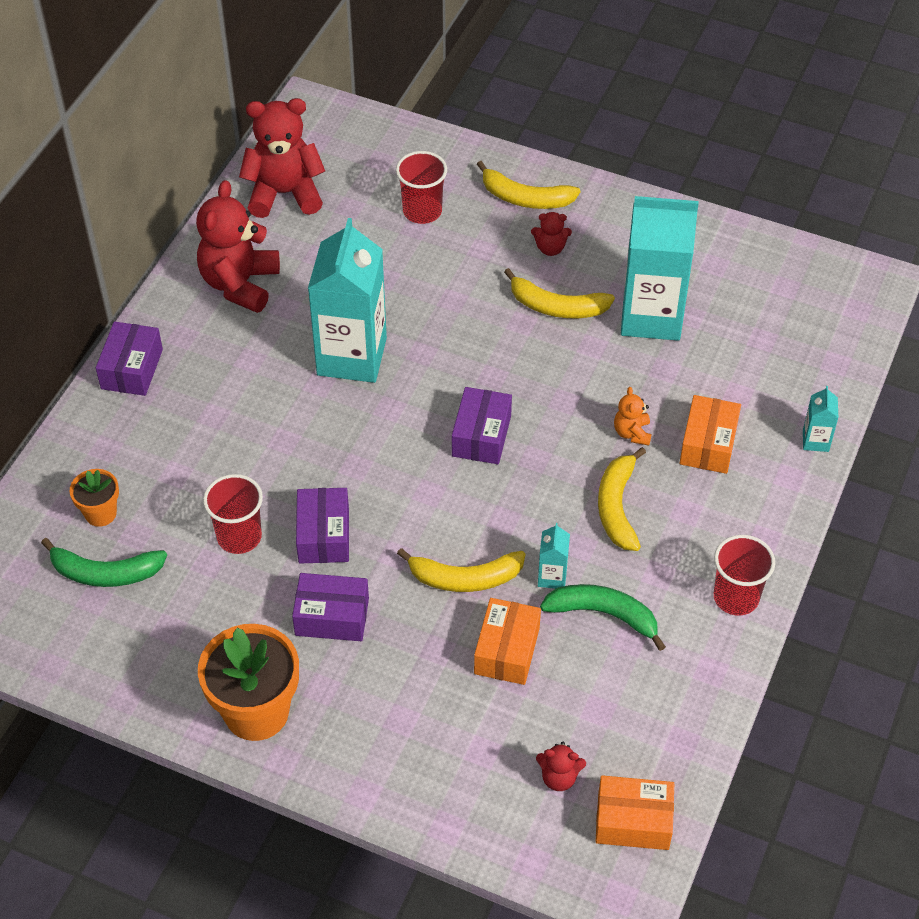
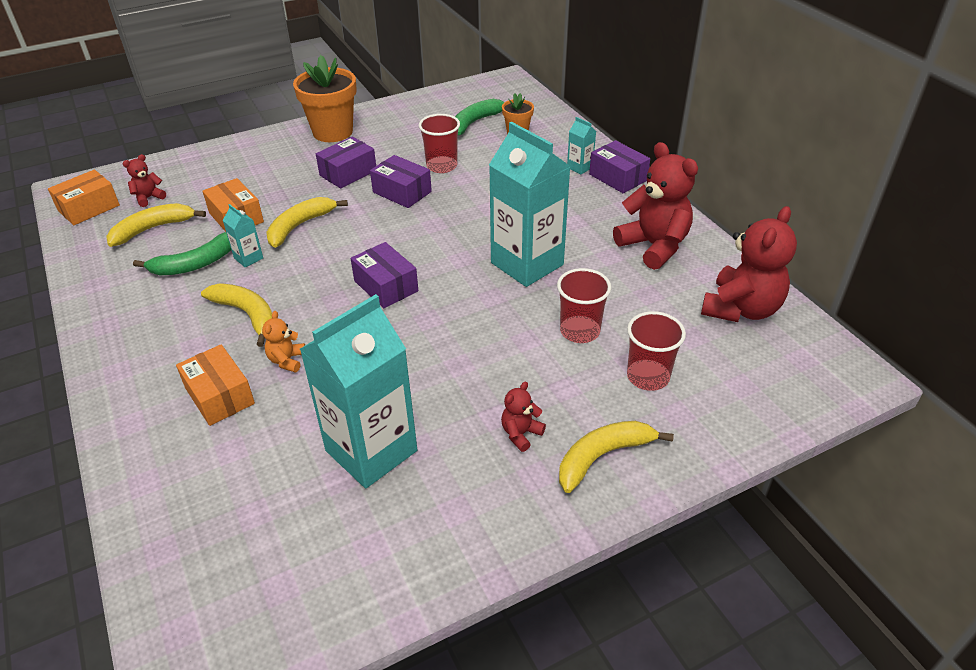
camera: 130 degrees right, 10 degrees down
yellow banana [504,268,615,318] -> yellow banana moved to [106,203,206,247]
orange teddy bear [614,387,651,446] -> orange teddy bear turned 120 degrees counterclockwise [262,311,305,372]
red cup [714,535,775,616] -> red cup moved to [557,268,611,343]
turquoise carton [803,386,838,452] -> turquoise carton moved to [567,117,596,175]

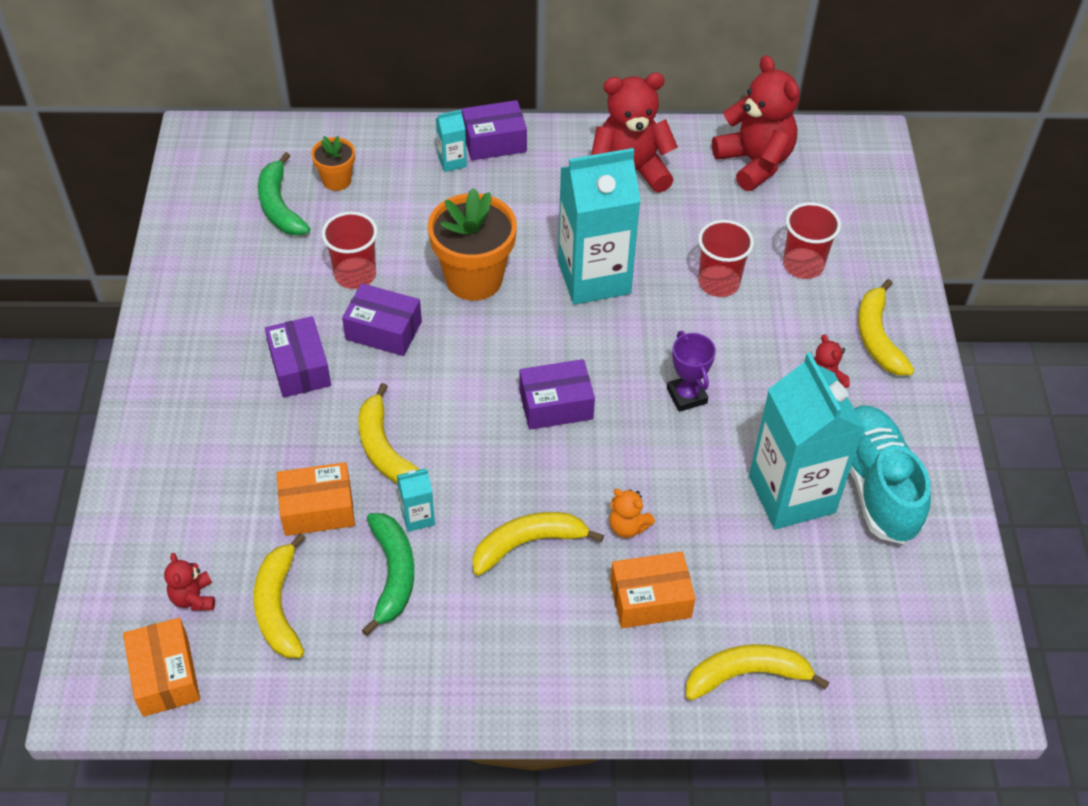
camera: 65 degrees left, 10 degrees up
orange flower pot [293,55,357,142] -> orange flower pot moved to [428,188,517,301]
purple box [370,155,432,208] -> purple box turned 45 degrees clockwise [342,283,422,356]
none -> purple trophy [667,331,716,412]
none -> yellow banana [686,644,830,701]
none -> turquoise shoe [850,405,931,544]

